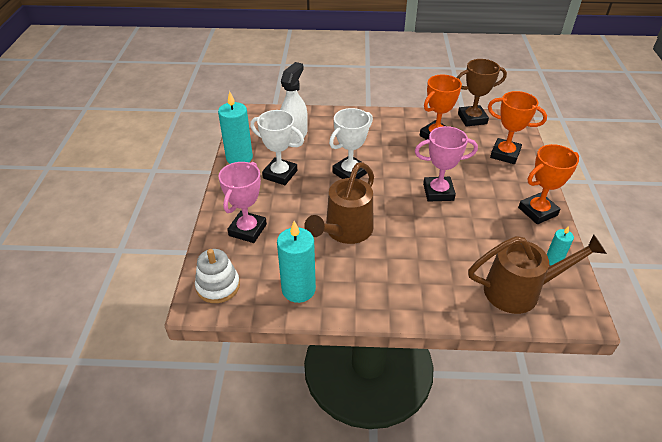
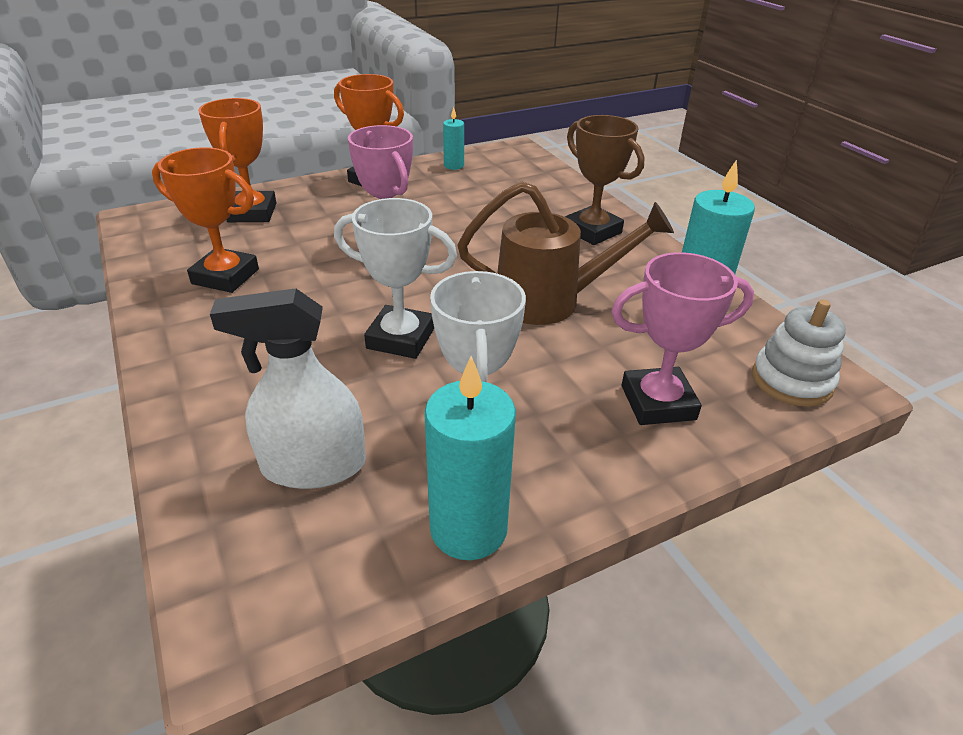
camera: 120 degrees left, 5 degrees down
brown trophy [457,59,507,127] -> brown trophy moved to [565,115,644,245]
brown watering can [468,234,607,314] -> none

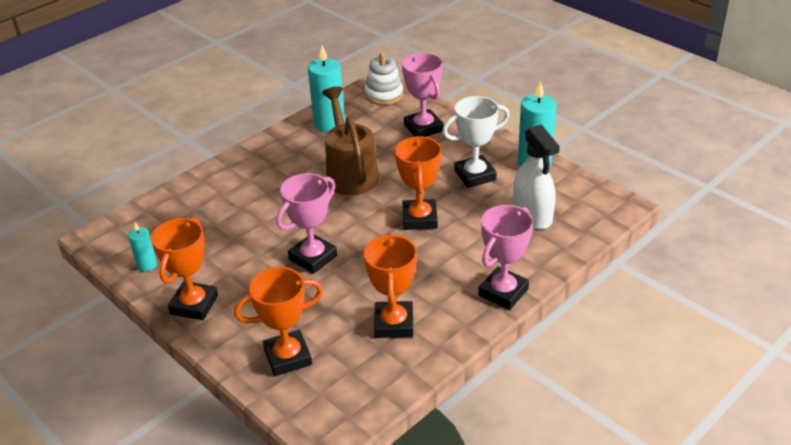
camera: 105 degrees left, 0 degrees up
white trophy [334,198,457,359] -> orange trophy [395,136,441,230]
brown trophy [565,115,644,245] -> none
none -> pink trophy [478,205,533,310]

